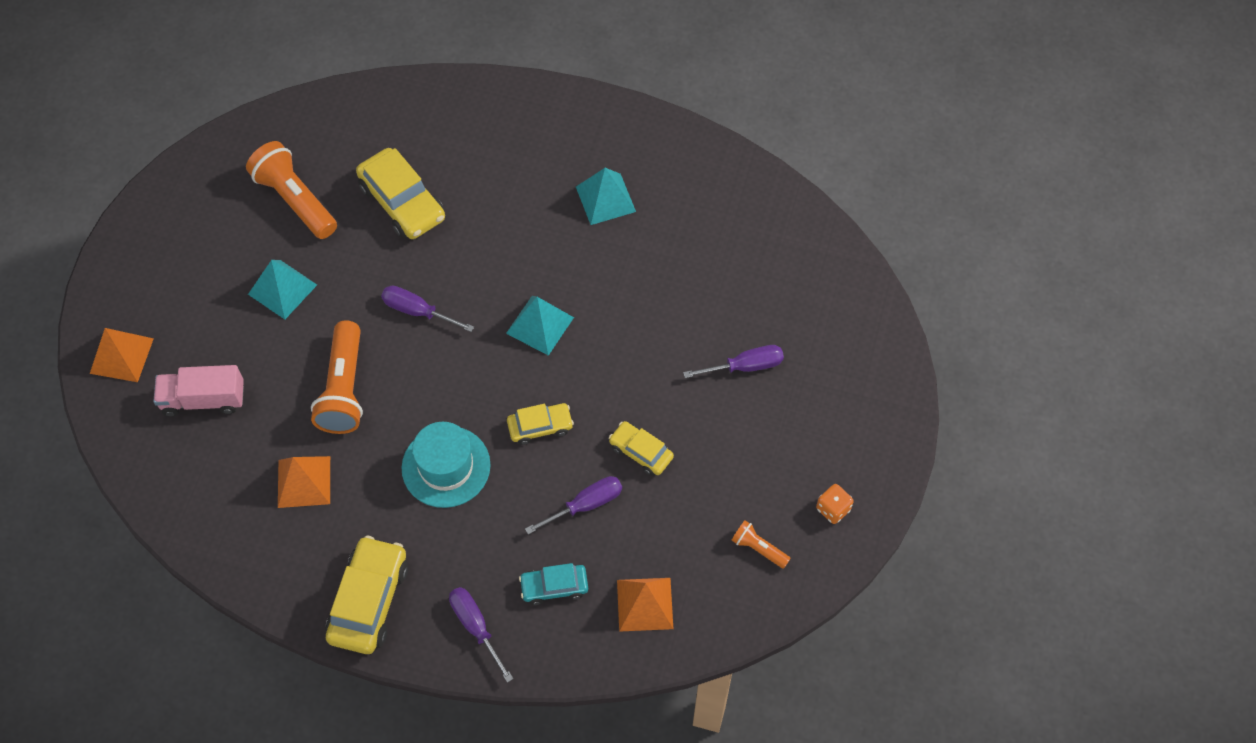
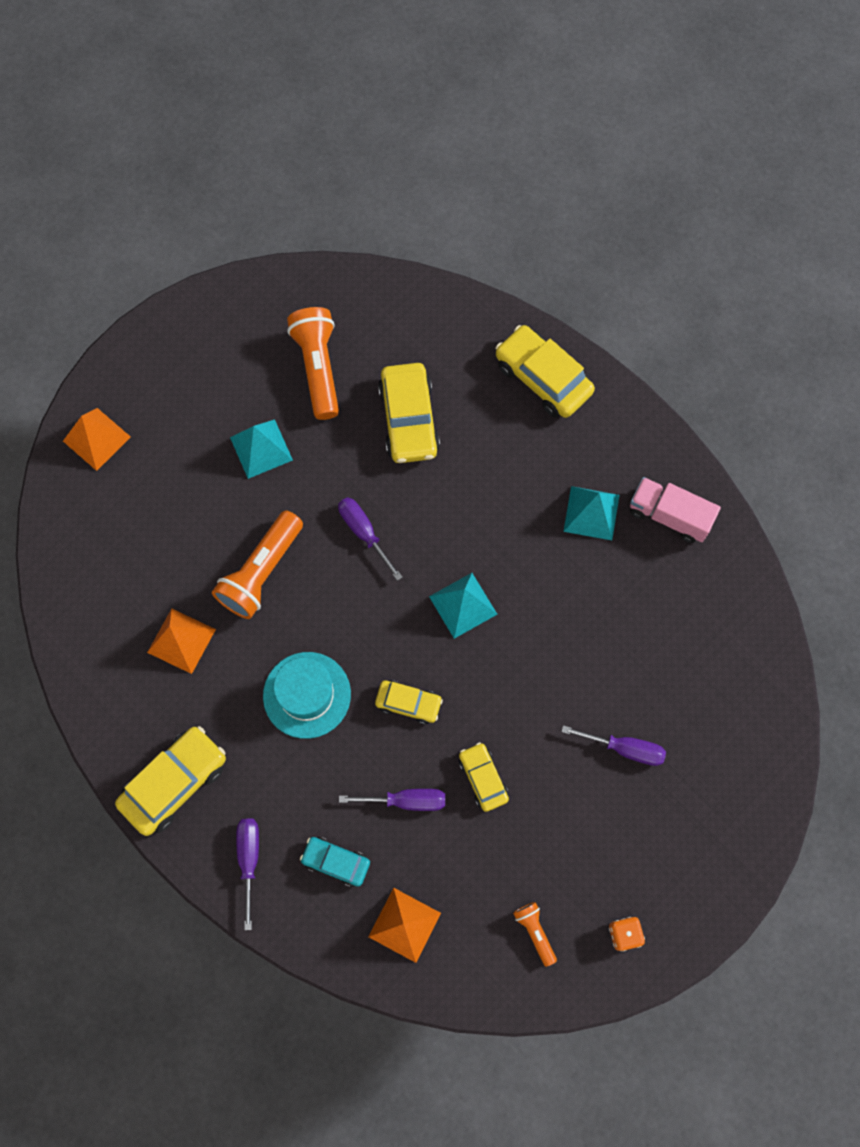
camera: 30 degrees right, 10 degrees up
pink truck [153,365,244,417] -> pink truck moved to [630,477,721,543]
none -> yellow car [495,325,595,418]

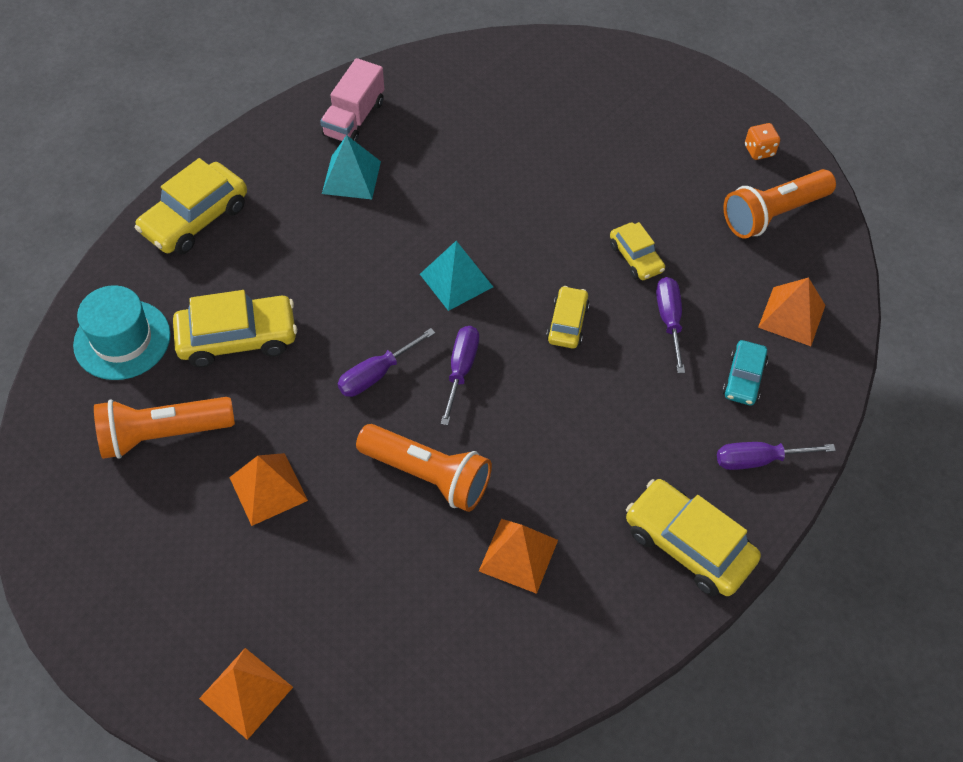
camera: 95 degrees left, 15 degrees down
turquoise pyramid [230,419,293,479] -> orange pyramid [229,453,308,526]
turquoise hat [263,652,351,739] -> turquoise hat moved to [73,285,171,380]
yellow car [459,742,509,812] -> yellow car turned 90 degrees counterclockwise [610,222,665,280]
orange flashlight [513,902,557,967] -> orange flashlight [723,169,836,238], size x1.99
purple screwdriver [561,725,666,766] -> purple screwdriver moved to [441,326,479,426]

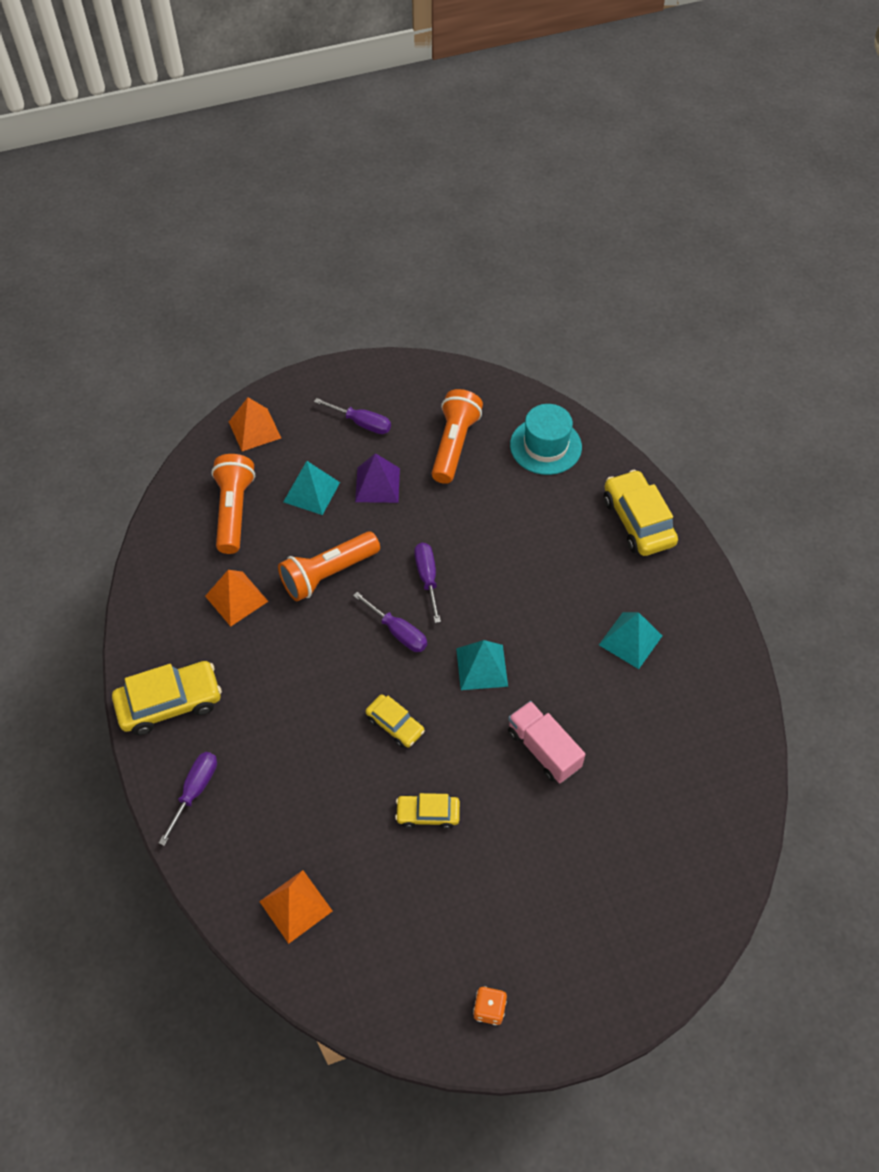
camera: 120 degrees right, 0 degrees up
yellow car [173,290,297,367] -> none
orange pyramid [229,453,308,526] -> purple pyramid [355,453,400,503]
pink truck [320,58,384,143] -> pink truck moved to [508,701,585,783]
purple screwdriver [656,277,685,373] -> purple screwdriver moved to [314,398,391,434]
turquoise car [722,340,768,405] -> none
orange flashlight [723,169,836,238] -> orange flashlight moved to [211,454,255,554]
none -> turquoise pyramid [283,461,340,515]

